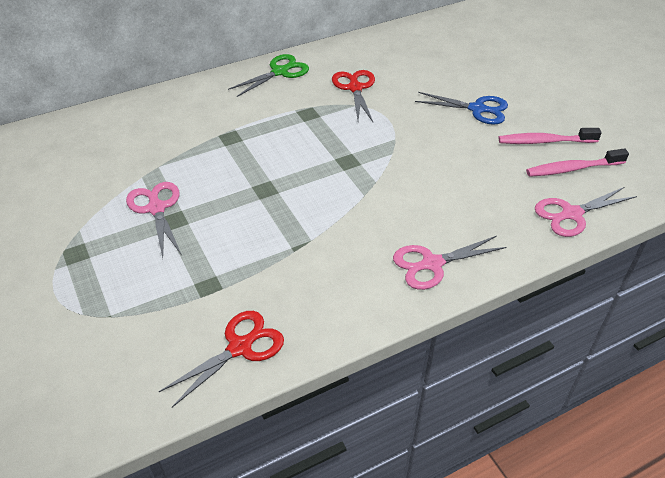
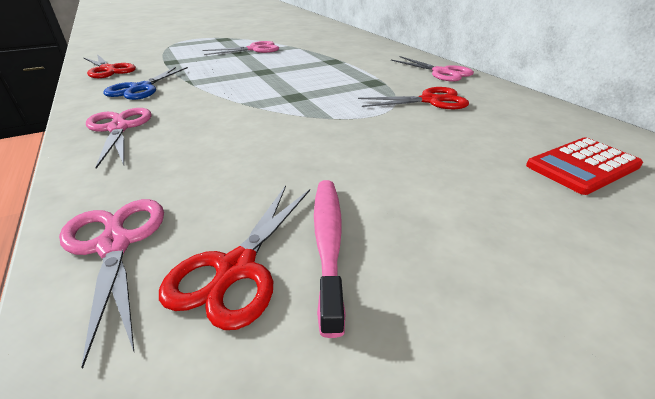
camera: 90 degrees right, 10 degrees down
green scissors [228,54,309,97] -> pink scissors [391,56,474,82]
blue scissors [415,92,508,124] -> blue scissors moved to [103,67,188,100]
pink toothbrush [526,148,629,177] -> red scissors [159,185,310,330]
none -> red calculator [526,137,643,195]

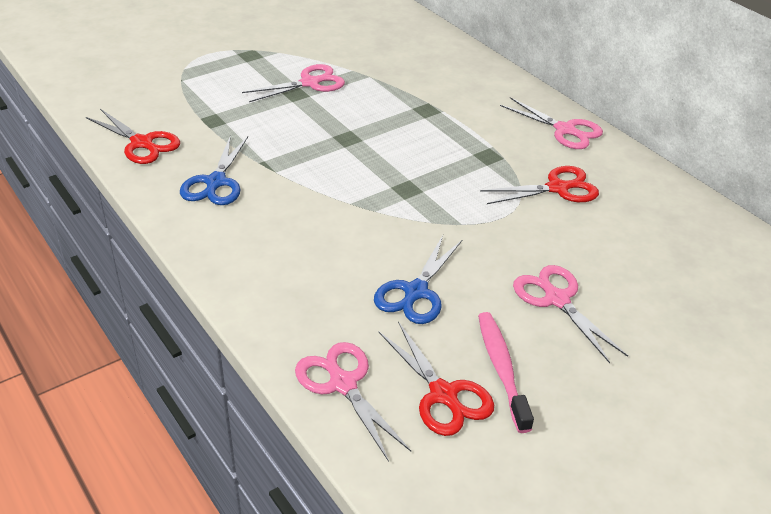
camera: 10 degrees left, 5 degrees up
pink scissors [86,108,151,169] -> pink scissors moved to [513,265,628,363]
red scissors [159,185,310,330] -> red scissors turned 45 degrees counterclockwise [378,321,494,436]
red calculator [526,137,643,195] -> none
none -> blue scissors [374,235,462,324]

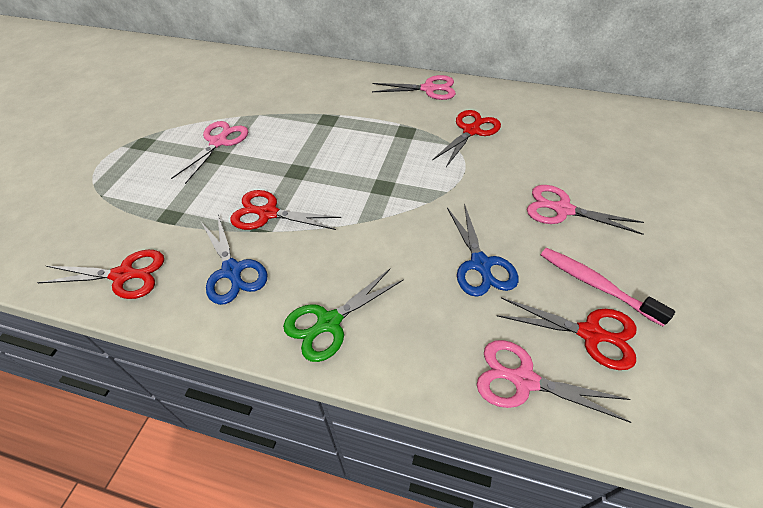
camera: 35 degrees left, 10 degrees up
none -> red scissors [230,190,341,230]
none -> green scissors [283,268,404,362]

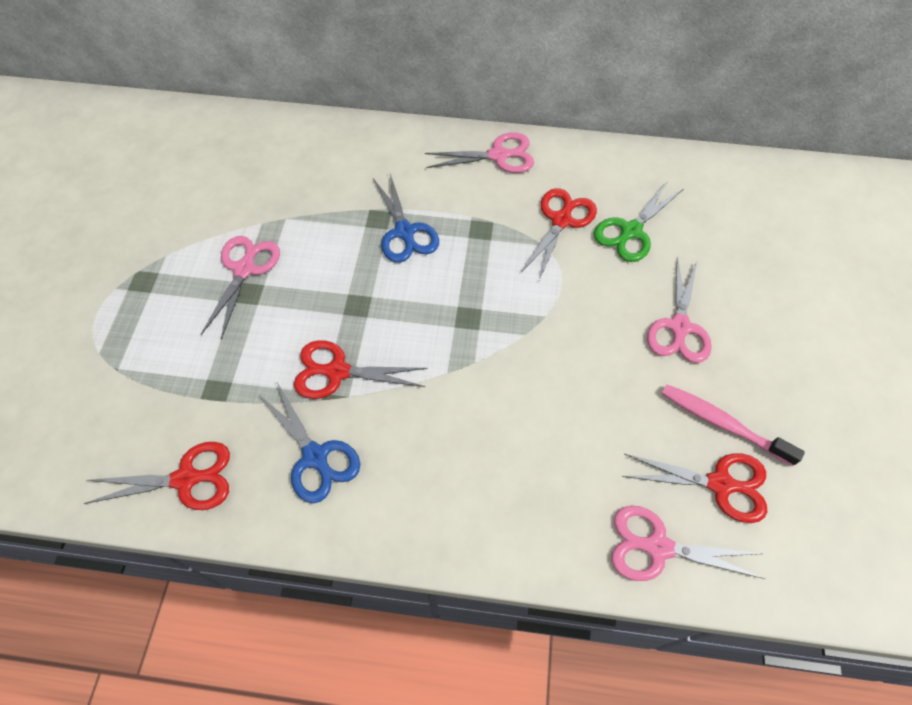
camera: 10 degrees left, 10 degrees up
green scissors [283,268,404,362] -> green scissors moved to [594,182,683,262]
blue scissors [447,203,519,297] -> blue scissors moved to [373,174,439,263]
pink scissors [527,185,644,235] -> pink scissors turned 90 degrees counterclockwise [647,257,712,363]

